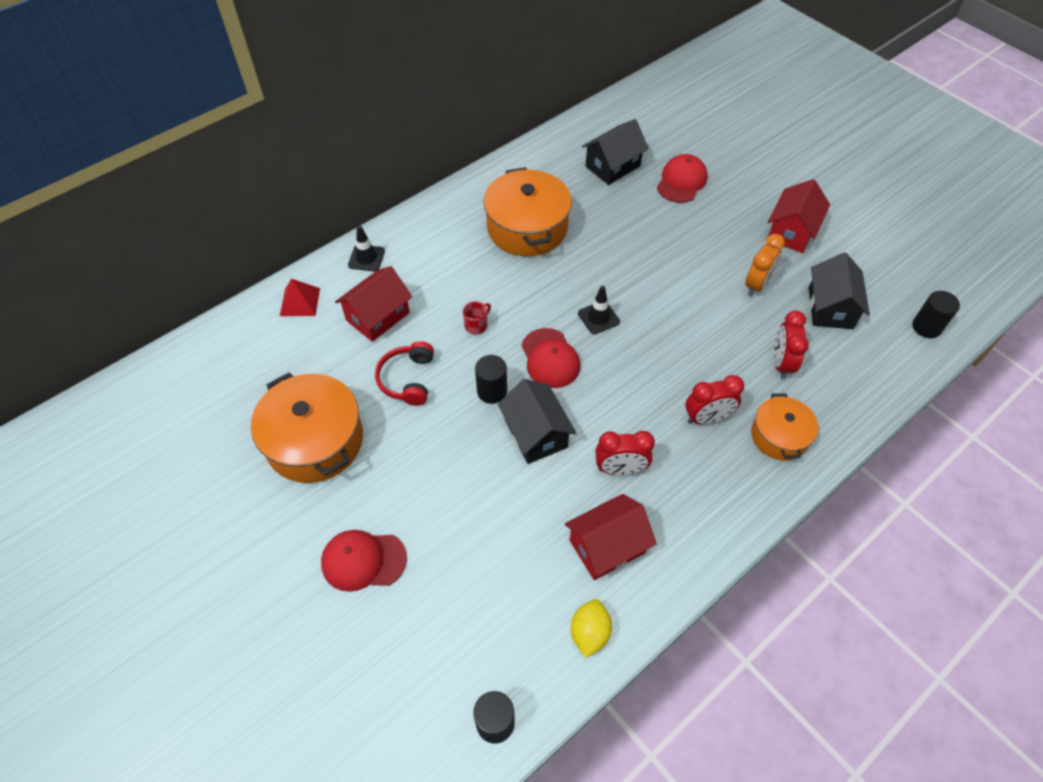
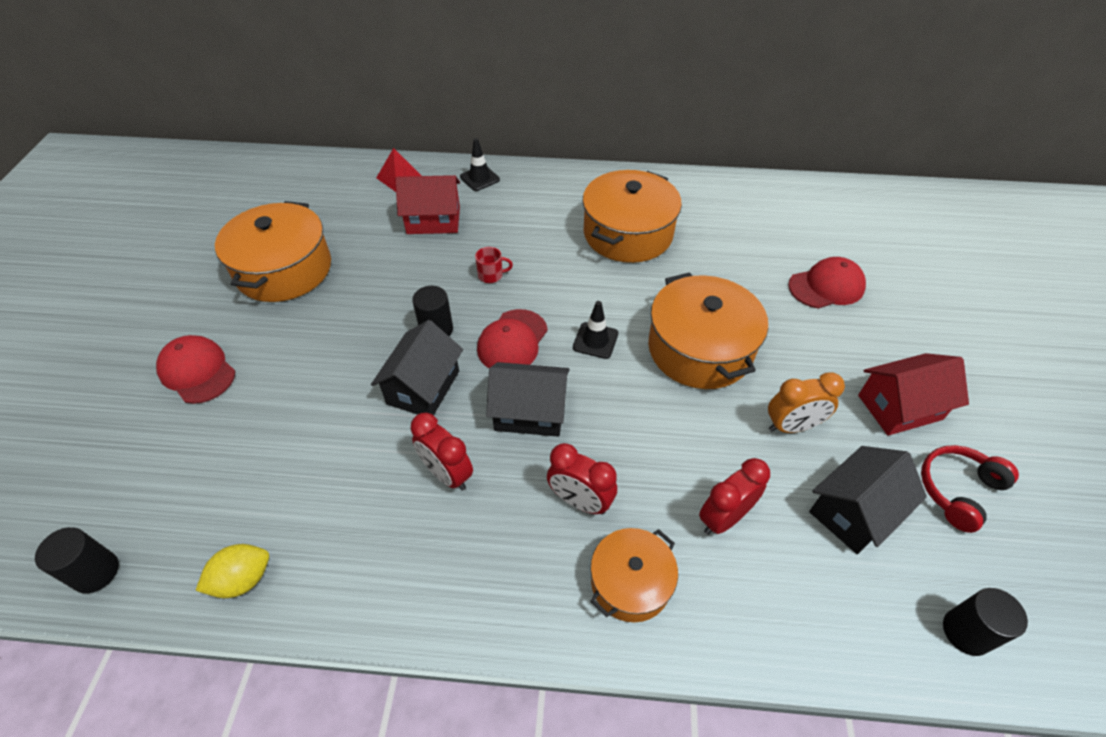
camera: 45 degrees right, 5 degrees down
red headphones [375,341,434,406] -> red headphones moved to [921,445,1019,533]
red house [565,494,657,580] -> none
black house [582,119,649,185] -> black house moved to [486,362,570,437]
none -> orange pot [648,272,768,389]

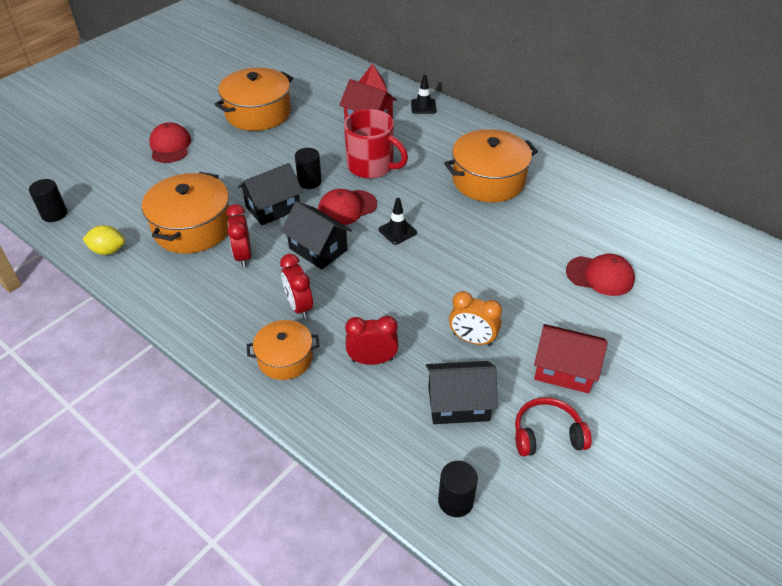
camera: 35 degrees right, 5 degrees down
red mug [475,247,513,283] -> red mug [344,109,408,179], size x2.49
orange pot [648,272,768,389] -> orange pot moved to [142,172,231,253]

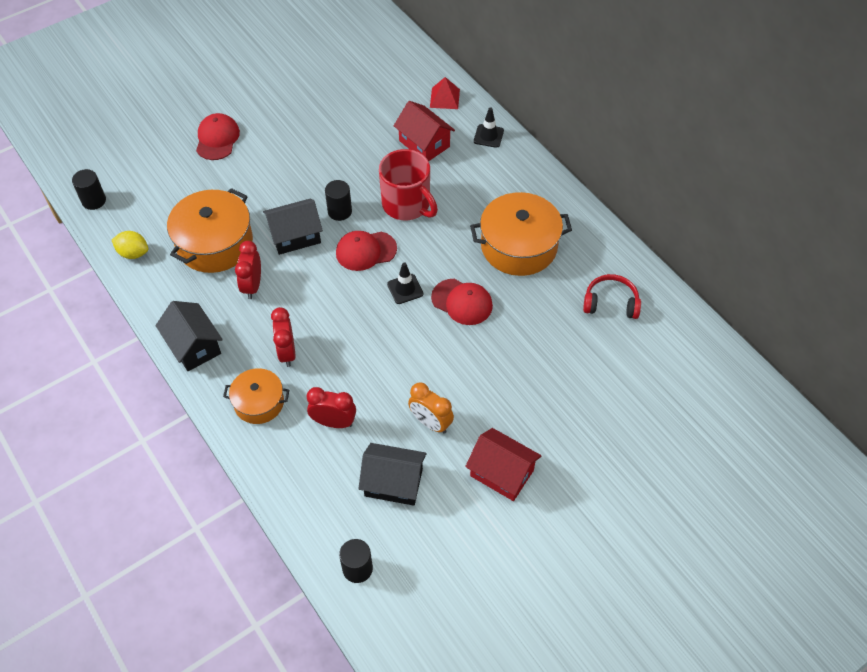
camera: 15 degrees right, 10 degrees up
orange pot [215,68,293,131] -> none
black house [281,201,352,270] -> black house moved to [155,301,223,371]
red headphones [515,398,592,456] -> red headphones moved to [583,274,641,319]
red cap [566,254,635,296] -> red cap moved to [431,279,493,325]

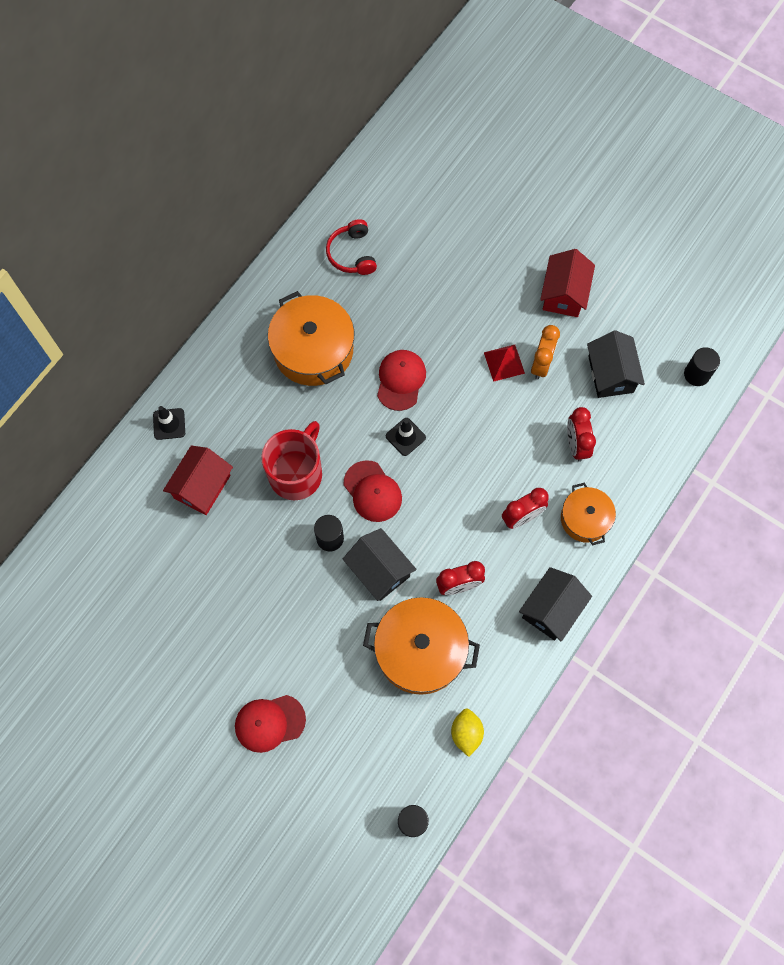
camera: 110 degrees left, 15 degrees up
red pyramid [430,77,460,109] -> red pyramid moved to [484,345,525,382]

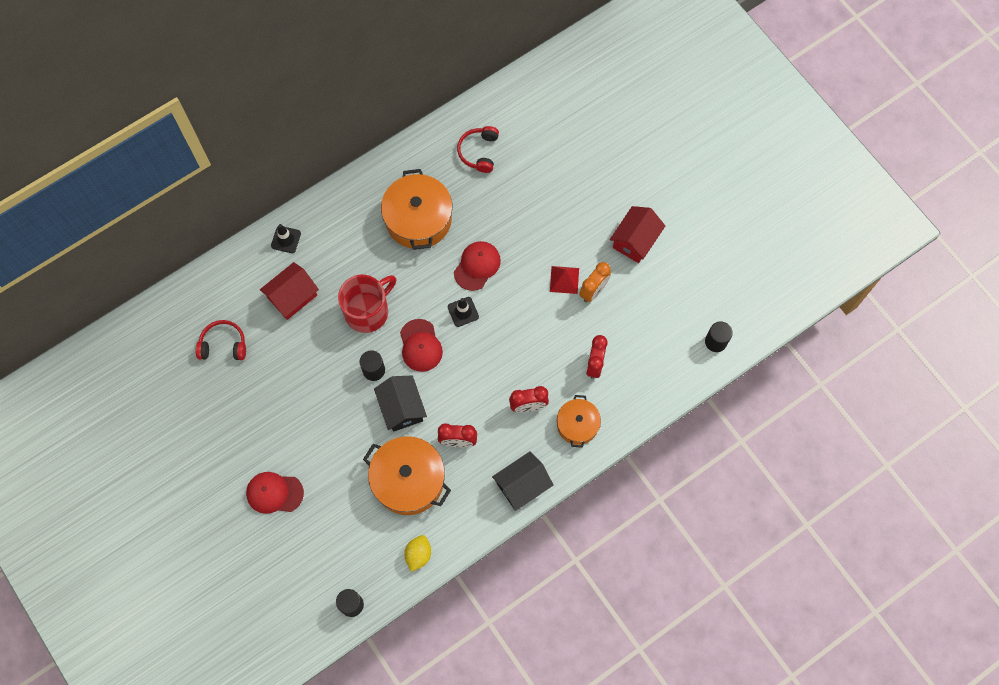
camera: 20 degrees right, 0 degrees up
black house [587,330,645,398] -> none
none -> red headphones [196,320,246,360]

